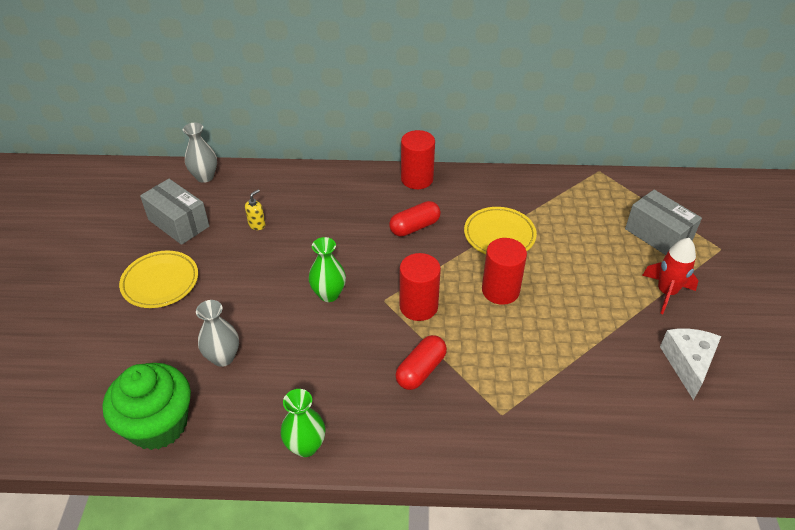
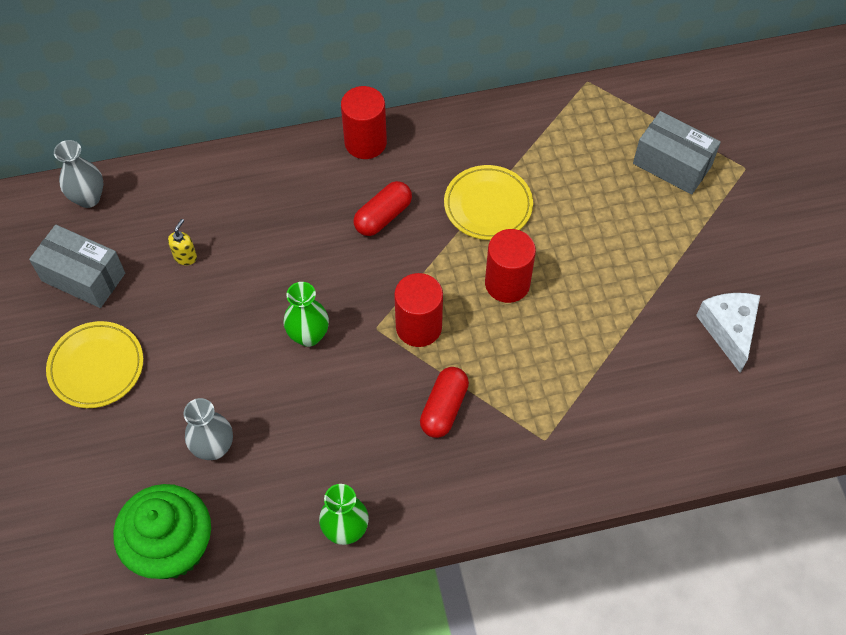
camera: 15 degrees left, 15 degrees up
red rocket [642,238,698,314] -> none

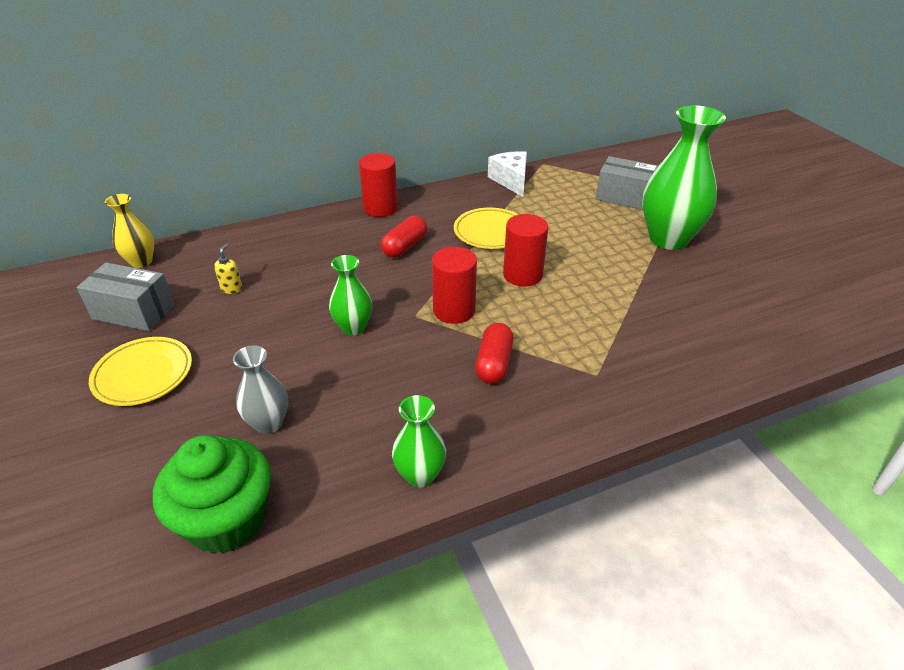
camera: 10 degrees left, 20 degrees down
grey vase [54,140,103,208] -> yellow vase [105,194,154,268]
white cheese [696,293,760,373] -> white cheese moved to [488,151,527,197]
none -> green vase [642,105,726,250]

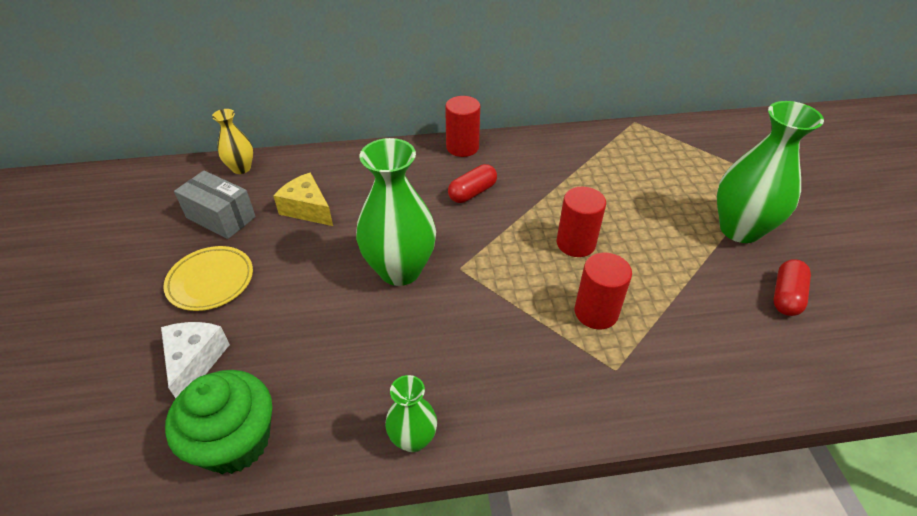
camera: 15 degrees right, 5 degrees up
yellow soap dispenser [214,243,243,294] -> yellow cheese [273,173,333,226]
grey vase [233,345,288,434] -> none
green vase [329,255,372,336] -> green vase [356,138,436,286], size x1.91
red cylinder [432,247,477,324] -> red cylinder moved to [575,252,632,330]
yellow plate [454,208,518,249] -> none
red capsule [475,323,513,384] -> red capsule moved to [774,259,811,316]
white cheese [488,151,527,197] -> white cheese moved to [161,322,230,398]
grey box [596,156,658,210] -> none

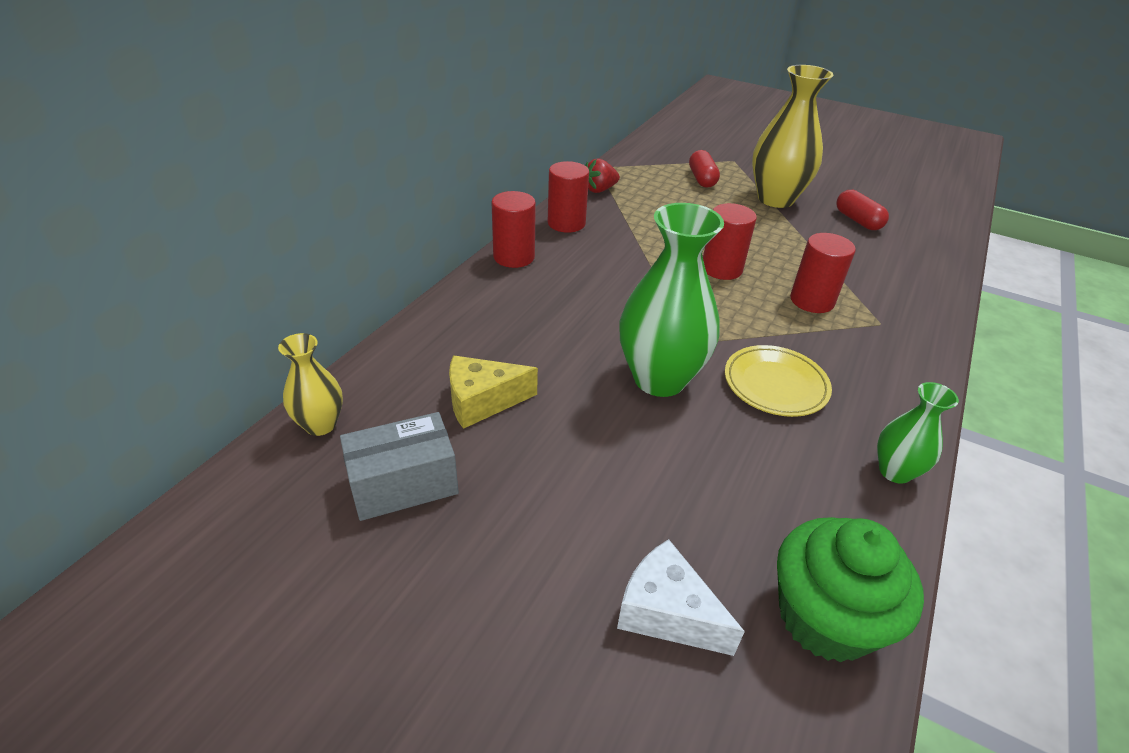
camera: 55 degrees left, 5 degrees down
yellow plate [163,246,253,311] -> yellow plate moved to [725,345,832,417]
red capsule [448,164,497,203] -> red capsule moved to [689,150,720,188]
green vase [717,101,824,243] -> yellow vase [752,65,834,208]
none -> red cylinder [548,161,589,233]
none -> red strawberry [585,158,620,193]

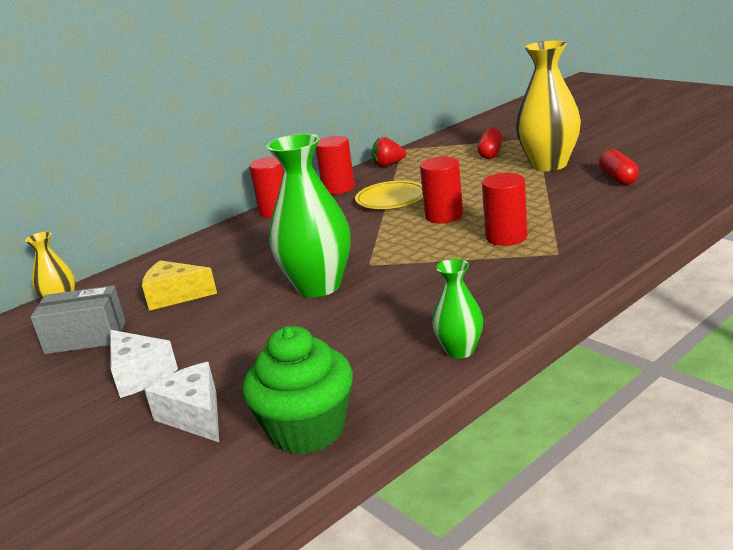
camera: 25 degrees right, 15 degrees down
yellow plate [725,345,832,417] -> yellow plate moved to [355,181,423,209]
none -> white cheese [110,330,178,398]

